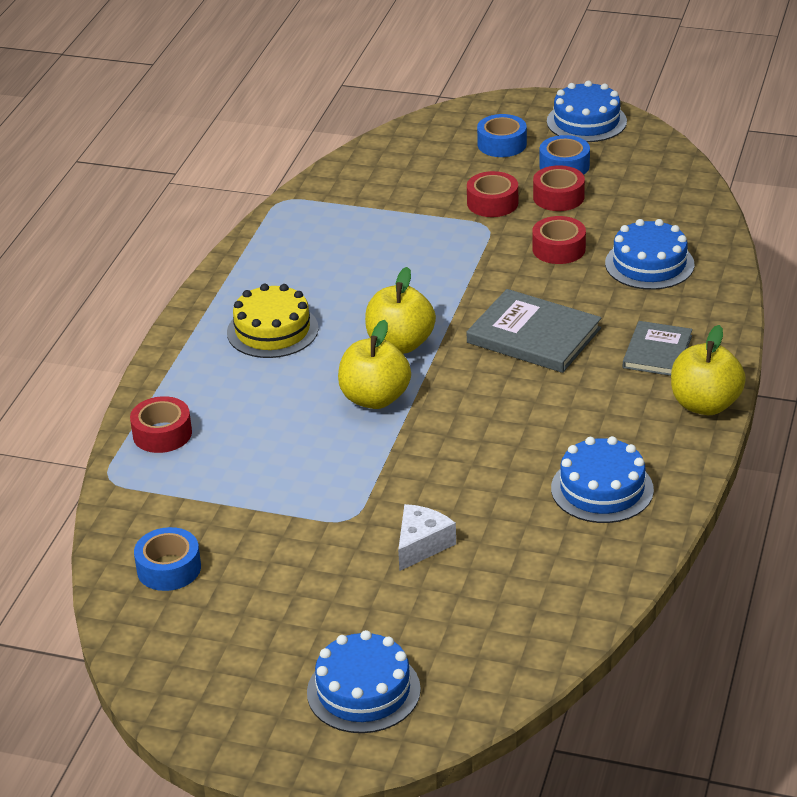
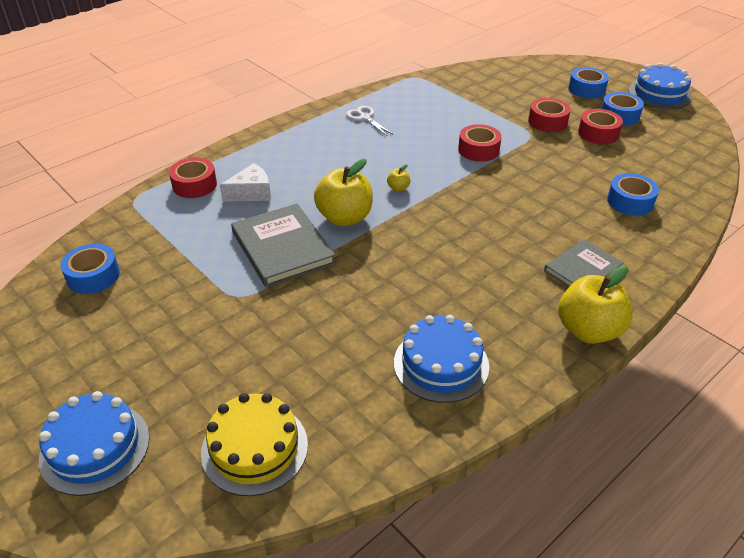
camera: 30 degrees right, 5 degrees up
yellow cake [227,284,319,358] -> yellow cake moved to [201,393,308,496]
yellow apple [365,267,436,354] -> yellow apple [387,164,410,191], size x0.42
white cheese [398,504,456,571] -> white cheese moved to [220,163,271,202]
grey book [467,289,601,373] -> grey book moved to [231,204,336,287]
red tape [532,216,586,264] -> red tape moved to [458,124,502,162]
blue cake [605,219,694,290] -> blue tape [607,173,659,216]
none -> white scissors [346,106,394,136]

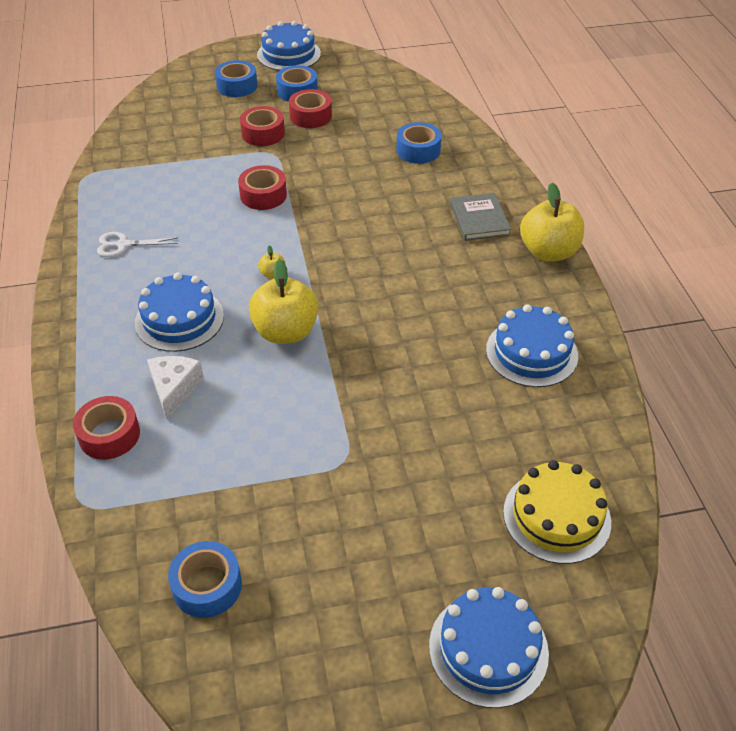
camera: 60 degrees left, 5 degrees up
grey book [231,204,336,287] -> none
none -> blue cake [135,272,224,352]

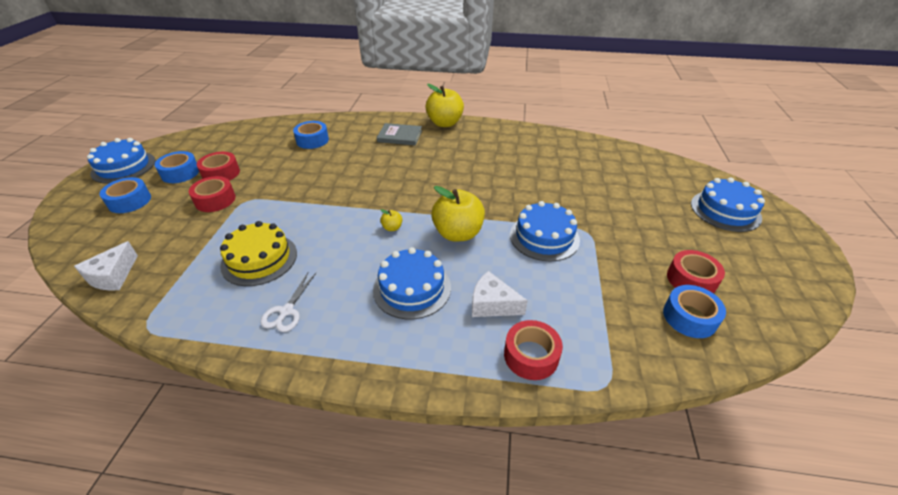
camera: 70 degrees left, 5 degrees down
red tape [238,165,287,210] -> red tape moved to [667,250,725,293]
blue cake [486,304,578,387] -> blue cake moved to [510,201,580,261]
yellow cake [503,460,611,564] -> yellow cake moved to [220,221,297,286]
none -> white cheese [74,241,138,291]

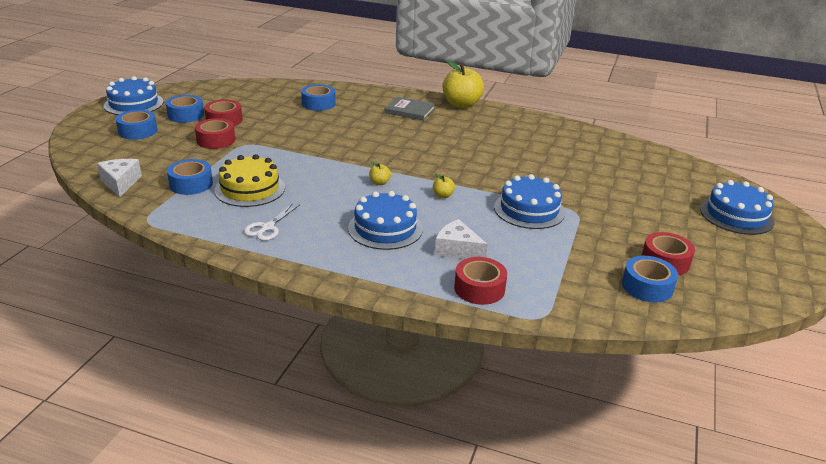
camera: 10 degrees right, 10 degrees down
white cheese [74,241,138,291] -> white cheese turned 135 degrees clockwise [97,159,142,197]
yellow apple [431,186,485,242] -> yellow apple [433,173,455,198], size x0.42
none -> blue tape [167,159,213,195]

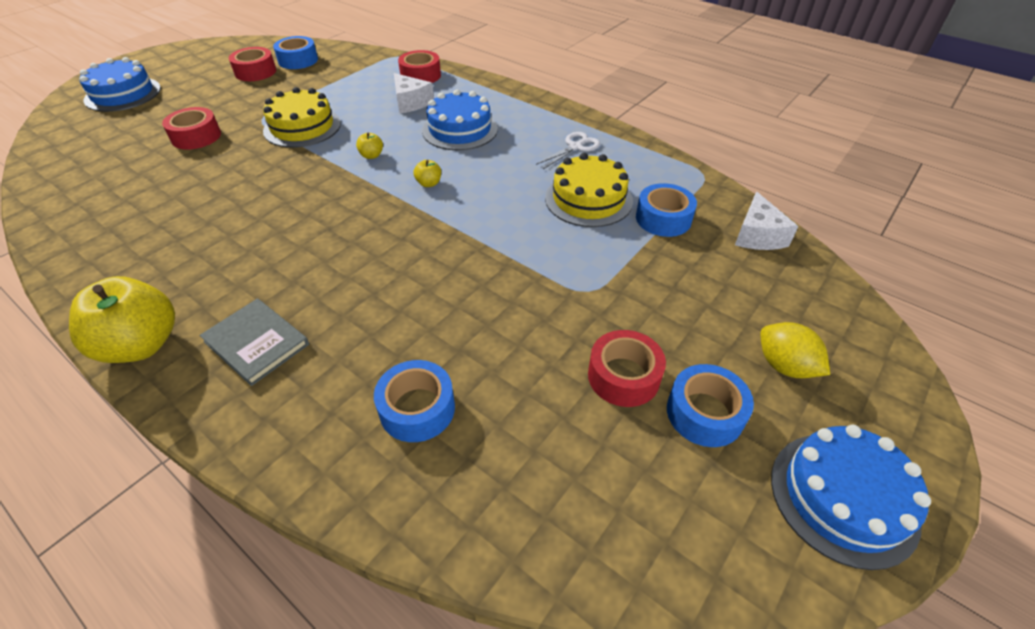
camera: 160 degrees left, 15 degrees up
blue tape [116,110,157,140] -> yellow lemon [760,322,830,378]
red tape [195,118,235,149] -> red tape moved to [162,107,221,150]
blue cake [494,174,565,229] -> yellow cake [263,87,341,148]

